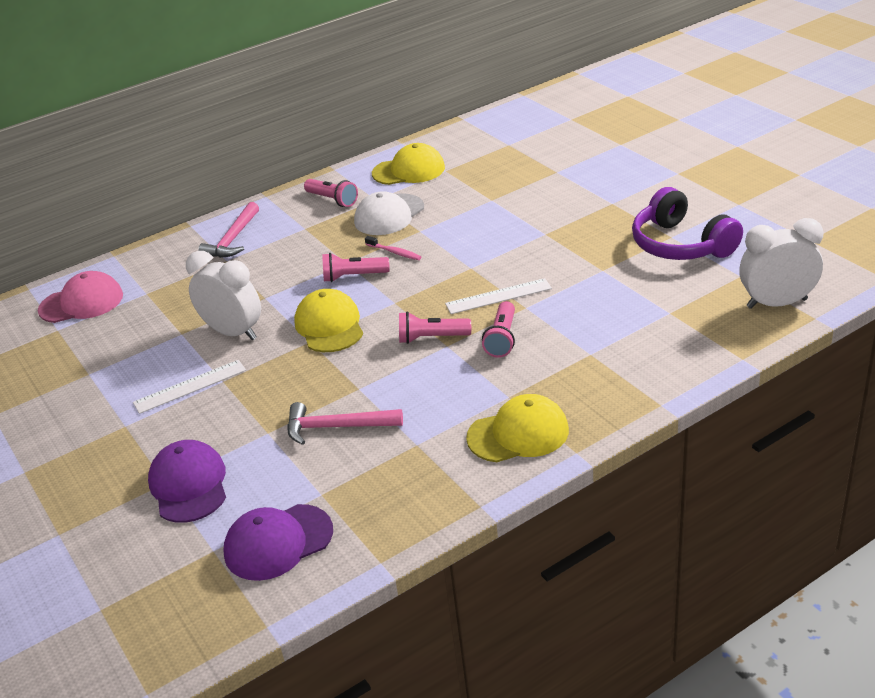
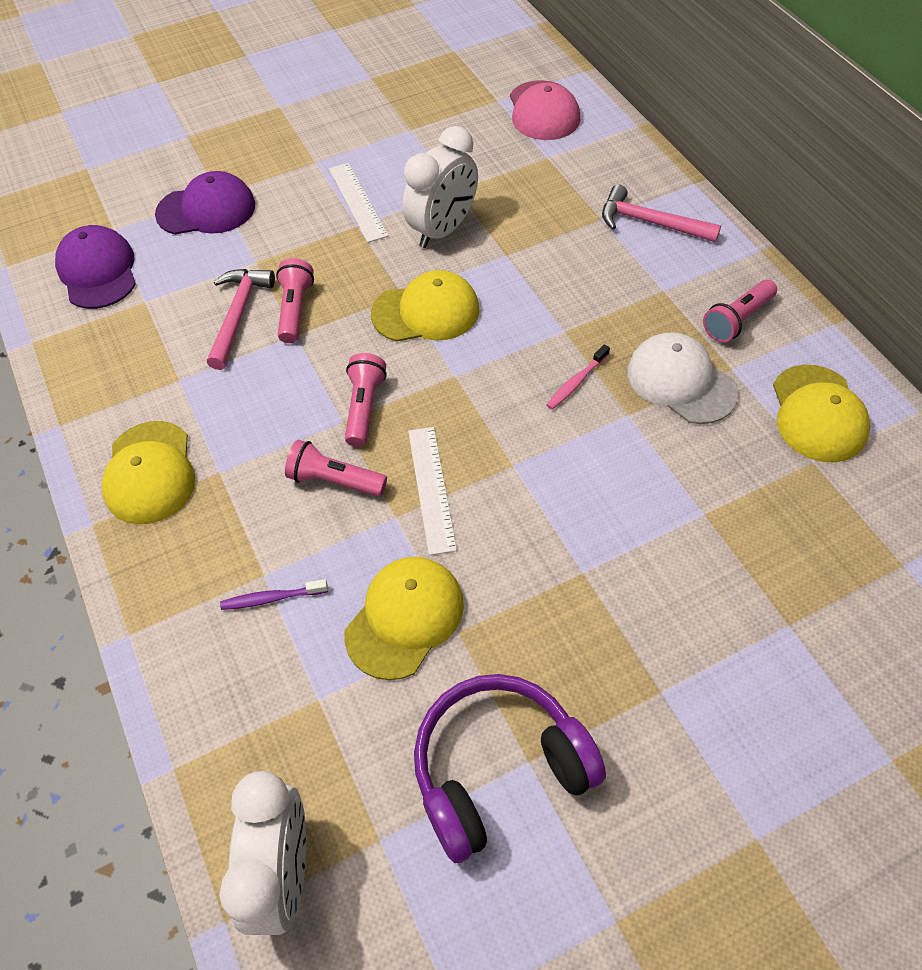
camera: 95 degrees right, 20 degrees up
pink flashlight [322,253,390,282] -> pink flashlight moved to [276,258,314,343]
none -> purple toothbrush [220,579,328,610]
none -> yellow cap [344,557,464,680]

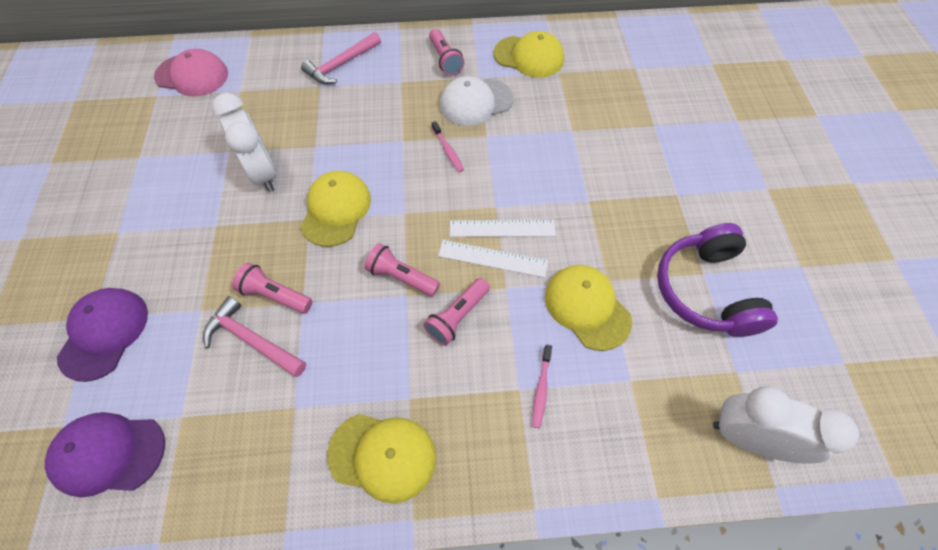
camera: 70 degrees left, 5 degrees up
purple toothbrush [220,579,328,610] -> pink toothbrush [532,345,552,428]
white ruler [329,163,388,243] -> white ruler moved to [450,220,556,237]

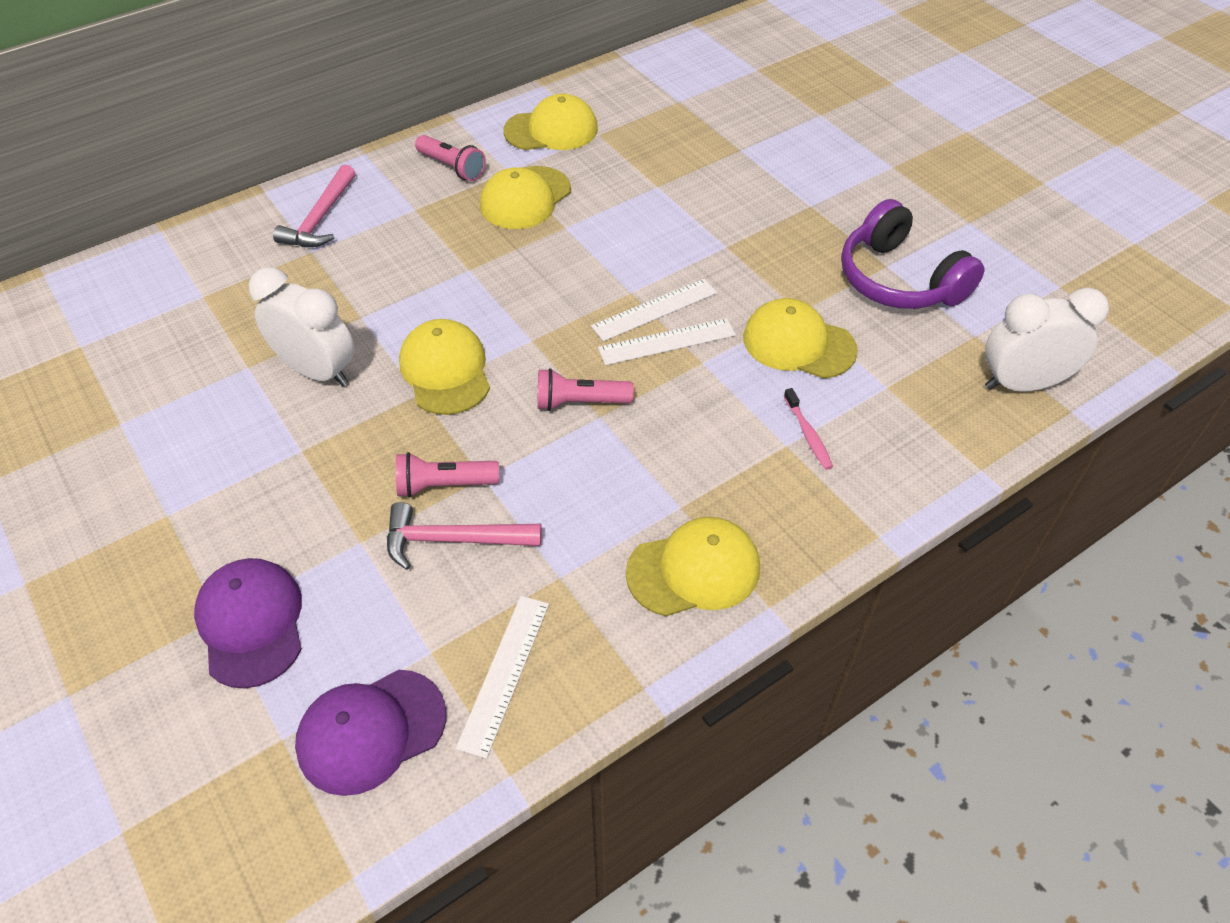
camera: 30 degrees left, 10 degrees down
pink cap [154,49,228,97] -> none
pink flashlight [423,278,490,346] -> none
pink toothbrush [431,121,464,172] -> none
white cap [440,76,513,126] -> yellow cap [480,166,571,229]
none -> white ruler [456,596,549,759]

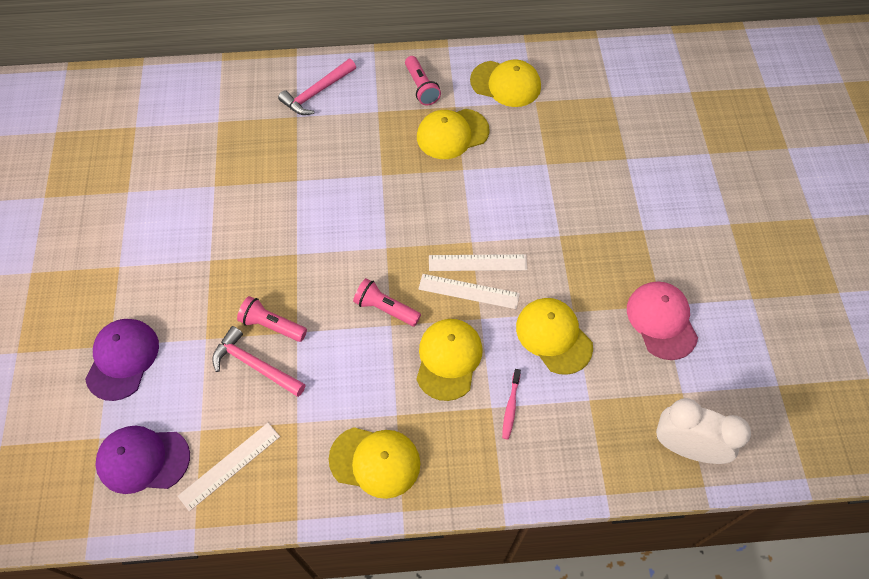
camera: 30 degrees right, 10 degrees up
white clock [249,267,354,387] -> none
yellow cap [399,319,490,415] -> yellow cap moved to [416,319,483,401]
purple headphones [841,199,985,309] -> pink cap [627,282,698,360]

